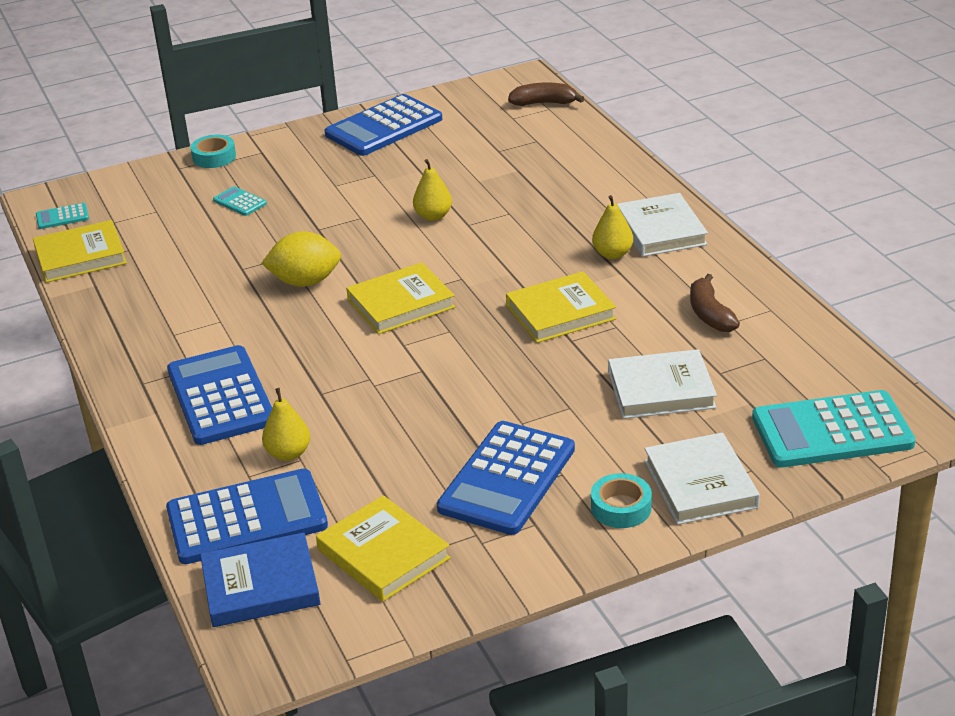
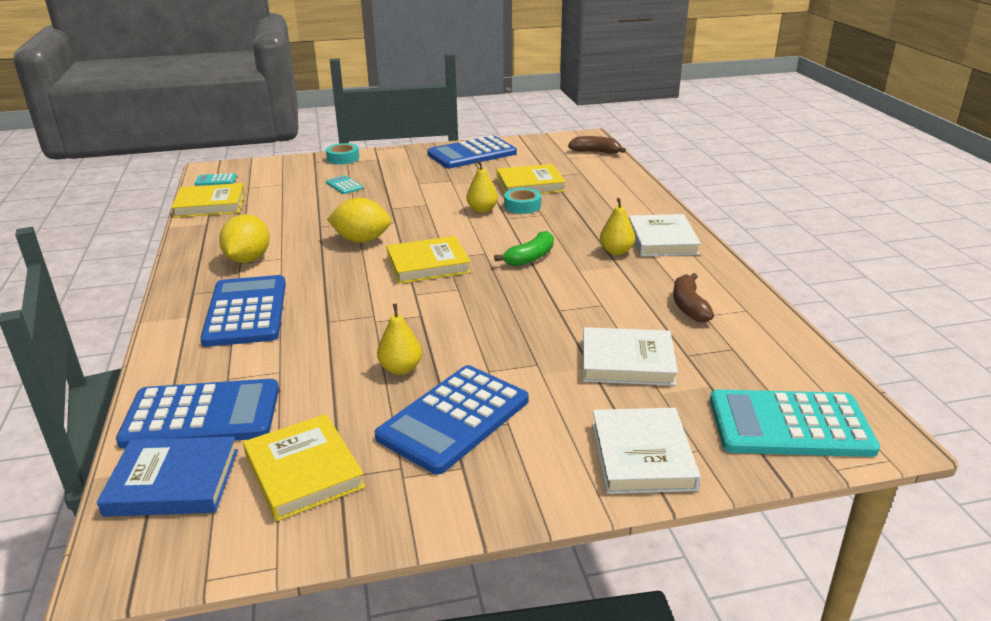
camera: 10 degrees right, 5 degrees down
yellow pear [262,388,310,461] -> yellow pear moved to [377,304,422,375]
yellow book [506,271,616,343] -> yellow book moved to [496,164,566,194]
turquoise tape [591,473,652,528] -> turquoise tape moved to [504,188,541,214]
none -> yellow lemon [219,214,270,263]
none -> green banana [494,231,554,266]

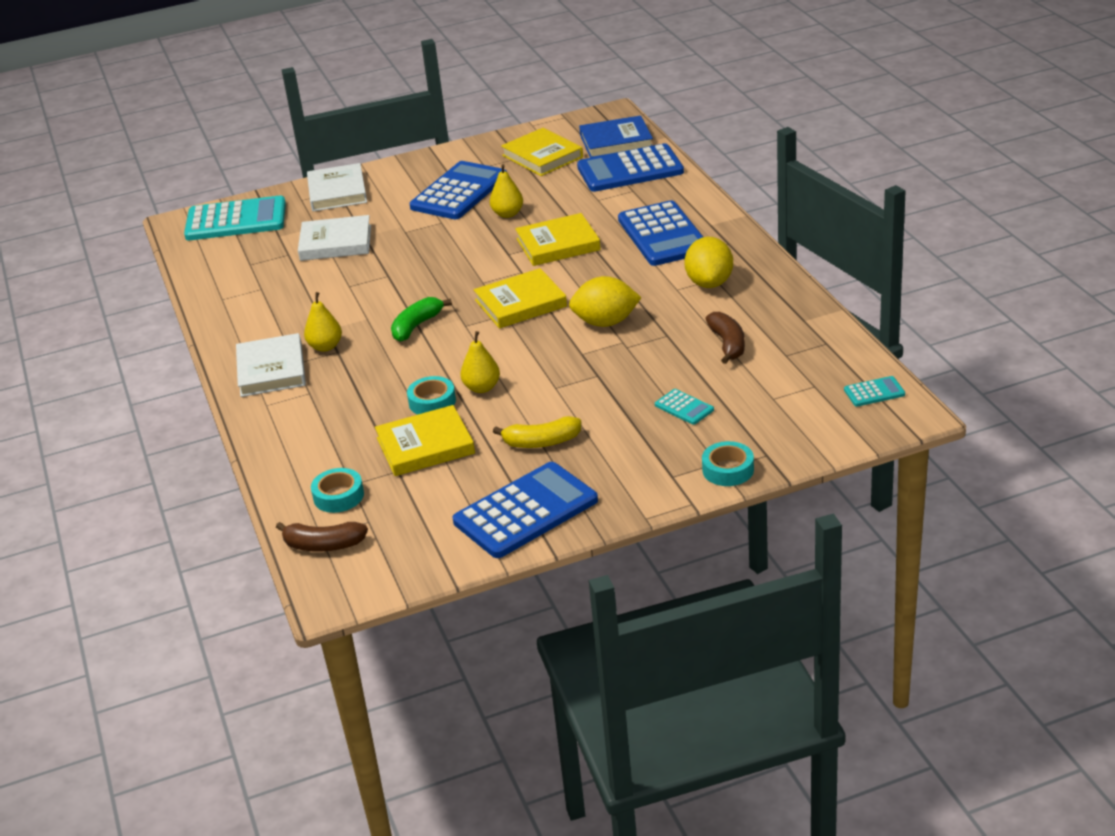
camera: 175 degrees right, 5 degrees up
yellow book [171,183,245,218] -> yellow book moved to [515,213,601,266]
brown banana [673,273,714,322] -> brown banana moved to [706,312,745,364]
none -> turquoise tape [311,468,364,513]
none -> yellow banana [493,416,581,448]

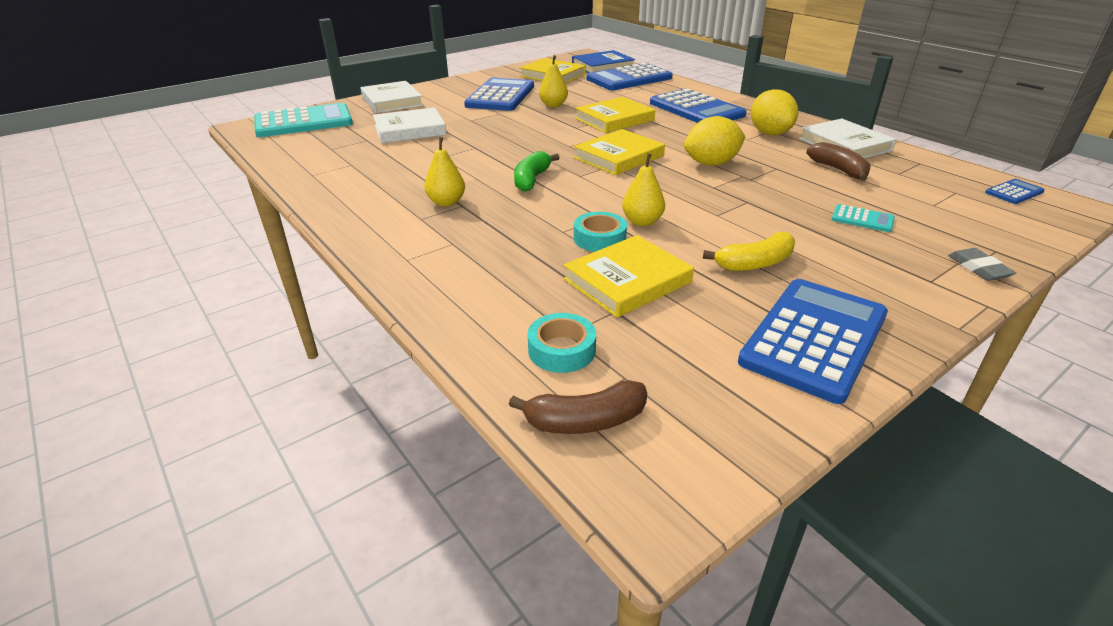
camera: 20 degrees left, 0 degrees up
white book [236,333,306,397] -> white book moved to [799,119,896,158]
turquoise tape [702,441,754,486] -> grey eraser [948,248,1016,281]
turquoise calculator [844,376,905,407] -> blue calculator [985,179,1044,204]

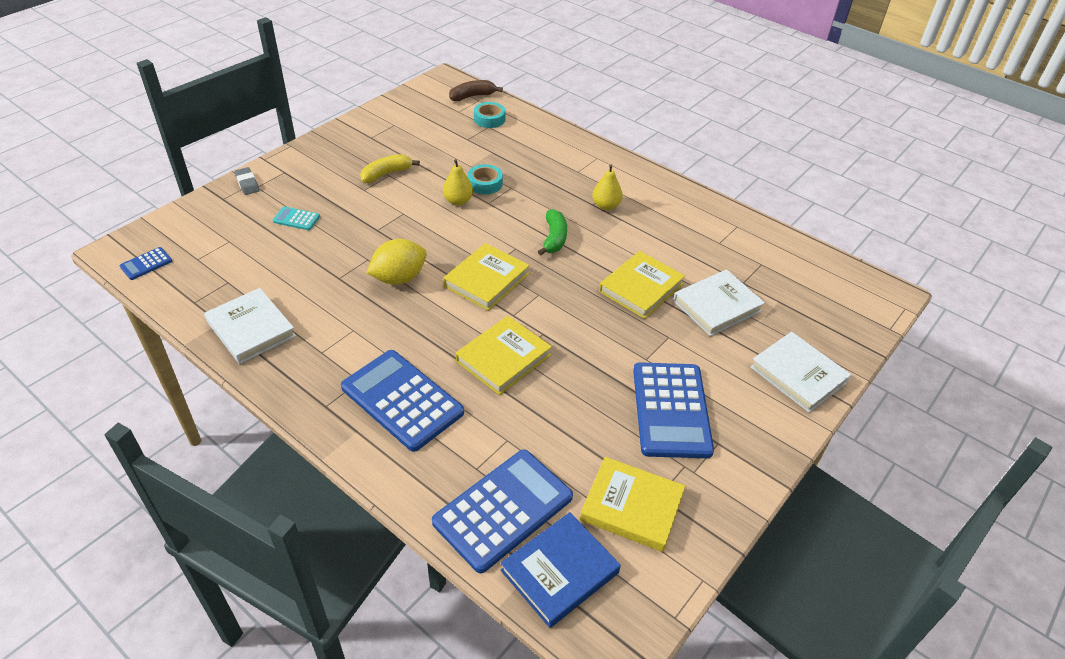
camera: 165 degrees right, 10 degrees up
turquoise calculator [254,103,353,137] -> none
yellow pear [539,55,568,107] -> none
yellow book [564,235,694,318] -> yellow book moved to [599,251,685,319]
blue calculator [738,279,888,404] -> none
yellow lemon [751,89,798,135] -> none
brown banana [806,142,870,181] -> none

